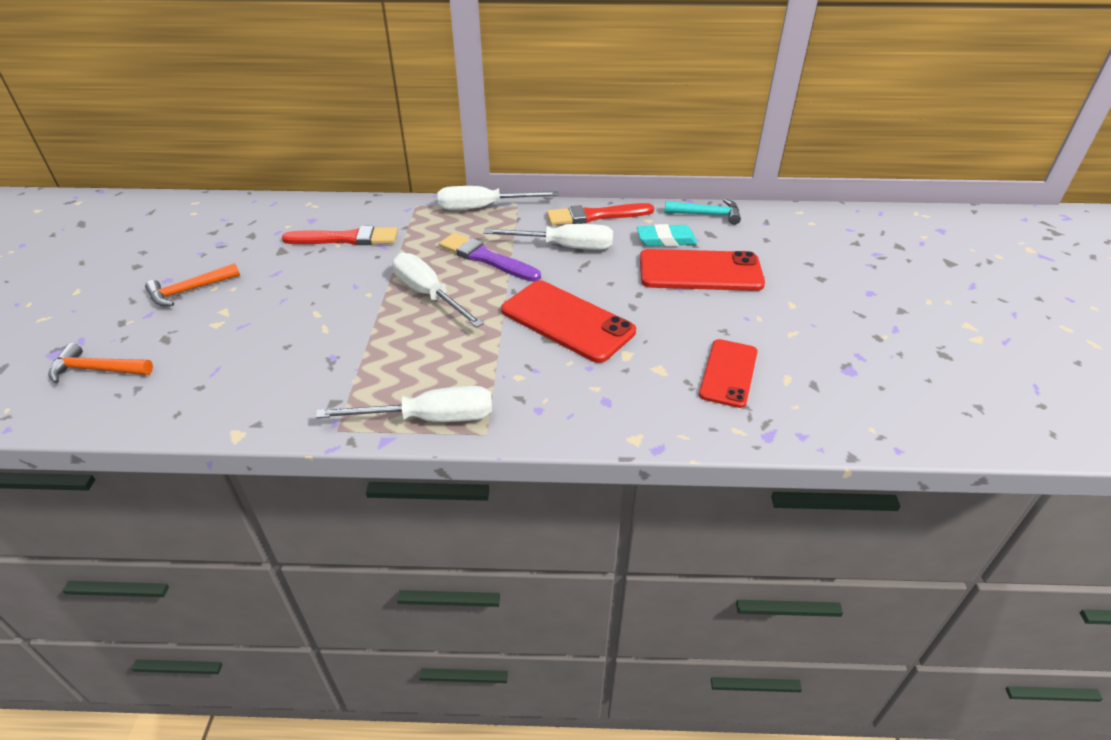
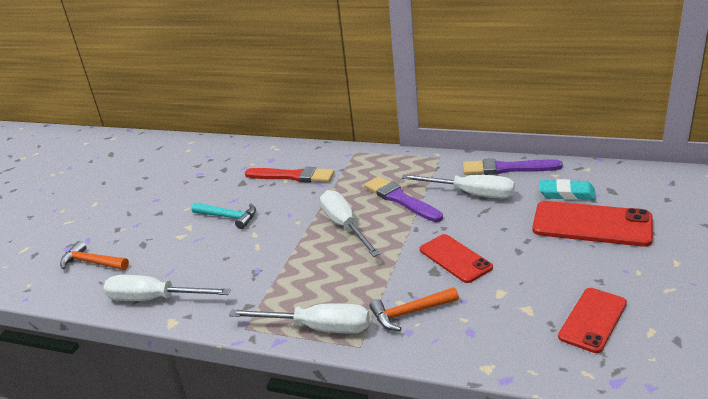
camera: 20 degrees right, 10 degrees down
orange hammer [145,263,240,306] -> orange hammer moved to [370,287,459,331]
white screwdriver [437,186,559,210] -> white screwdriver moved to [103,275,231,301]
red phone [501,280,636,363] -> red phone [420,234,493,283], size x0.64
red brush [547,203,654,225] -> purple brush [463,159,563,175]
turquoise hammer [665,199,741,225] -> turquoise hammer moved to [192,203,256,229]

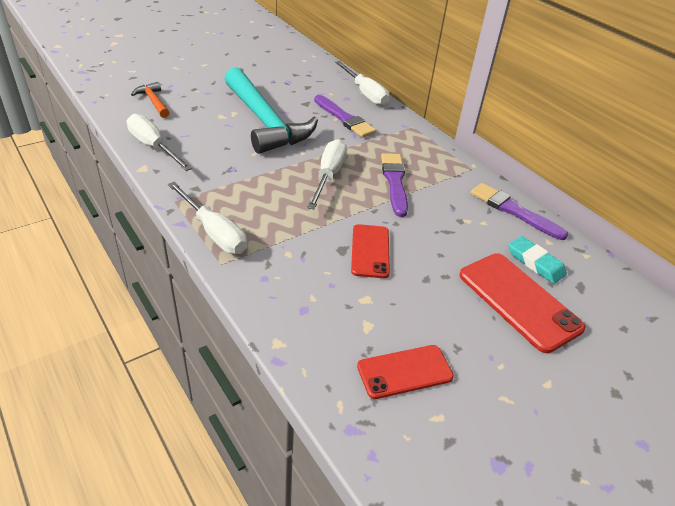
camera: 30 degrees right, 10 degrees up
turquoise hammer [192,203,256,229] -> turquoise hammer [225,67,318,154], size x2.29
red brush [245,167,334,183] -> purple brush [314,95,376,138]
orange hammer [370,287,459,331] -> none
white screwdriver [401,174,515,199] -> white screwdriver moved to [335,61,390,106]

